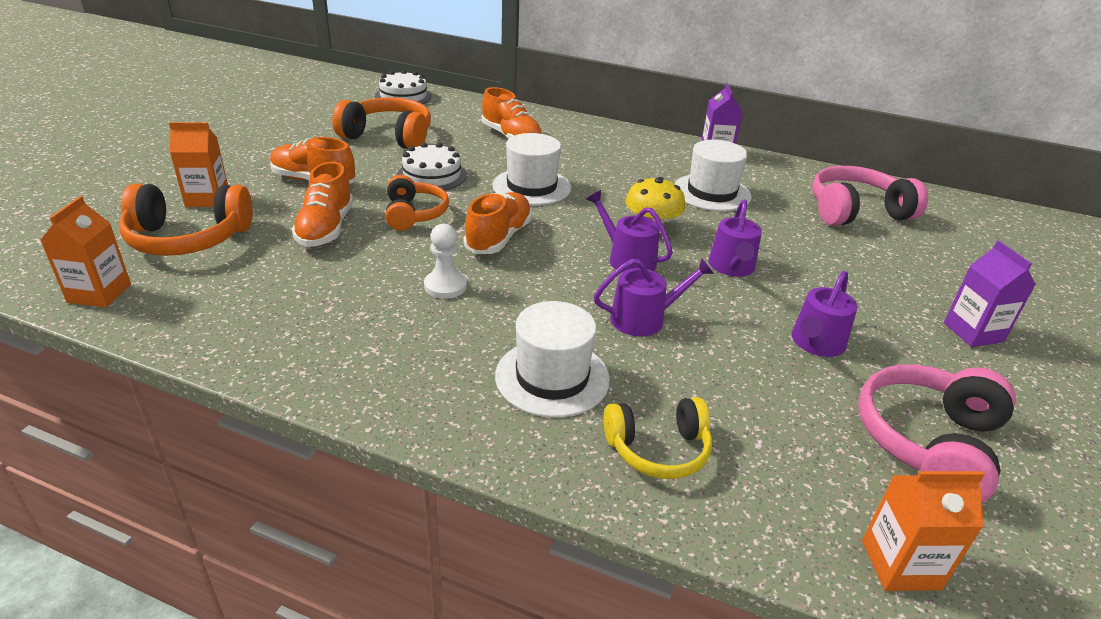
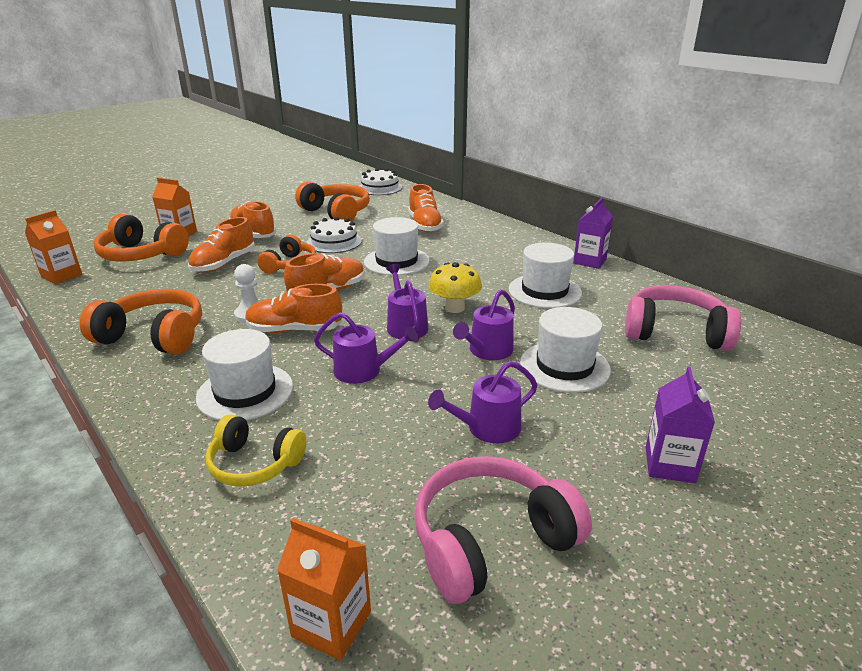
camera: 30 degrees right, 5 degrees down
none -> orange headphones [80,289,202,355]
none -> orange shoe [245,284,343,333]
none -> white hat [520,307,611,393]

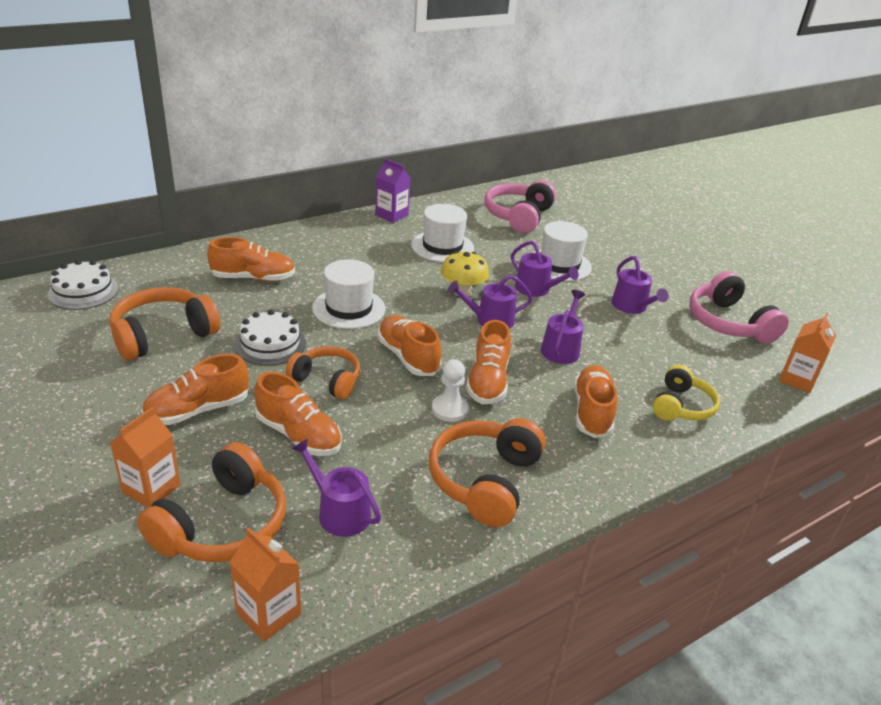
camera: 85 degrees left, 5 degrees up
white hat [196,329,293,420] -> orange shoe [574,365,617,438]
purple carton [646,367,715,483] -> none
none -> purple watering can [291,438,381,537]

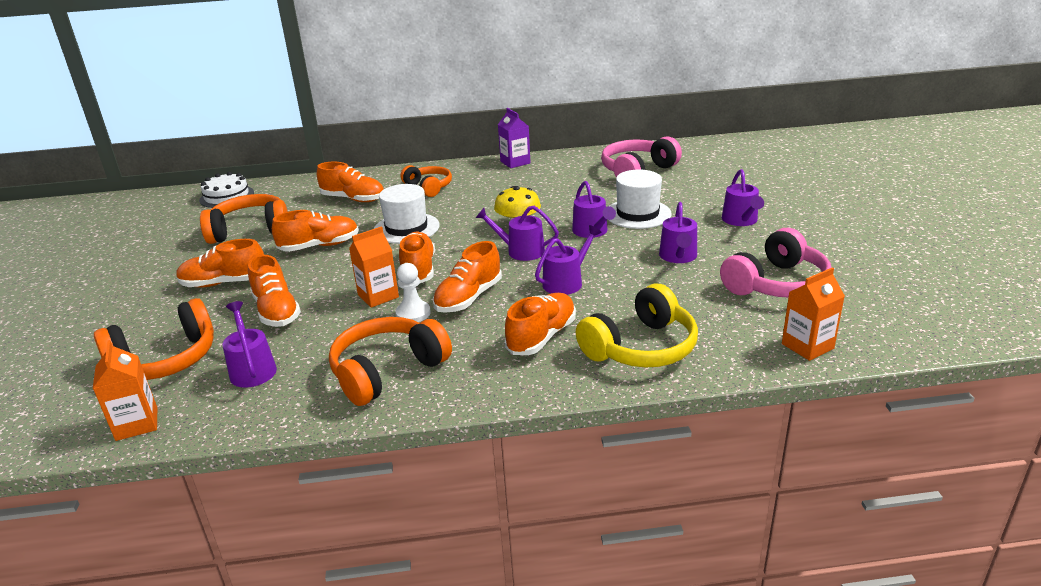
camera: 30 degrees right, 5 degrees down
orange carton [110,407,181,507] -> orange carton moved to [349,226,399,308]
white cake [235,309,306,365] -> orange shoe [272,210,359,252]
orange headphones [286,346,360,399] -> orange headphones moved to [400,165,452,197]
white hat [411,204,474,262] -> none
yellow headphones [653,365,720,421] -> yellow headphones [576,284,698,368], size x1.52
pink headphones [689,271,789,344] -> pink headphones turned 135 degrees counterclockwise [720,228,832,297]
none -> purple watering can [722,169,764,226]

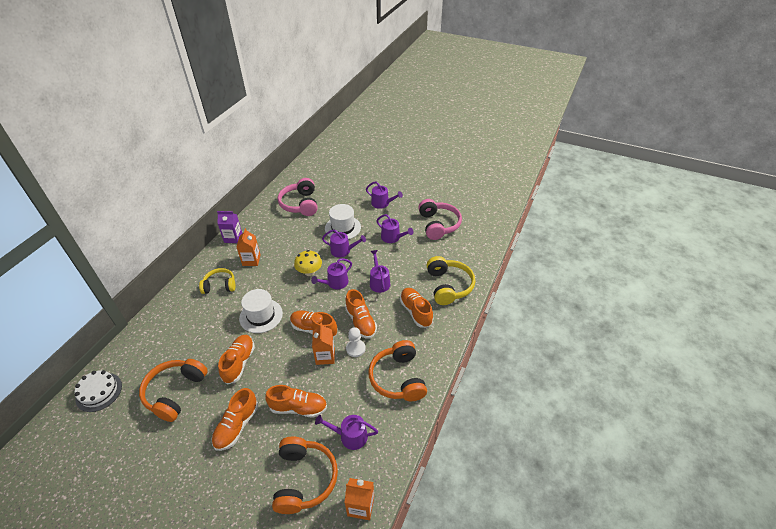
camera: 60 degrees left, 15 degrees up
orange shoe [317,162,384,202] -> none
orange headphones [400,165,452,197] -> yellow headphones [199,268,236,294]
orange carton [782,267,845,361] -> orange carton moved to [236,228,261,266]

